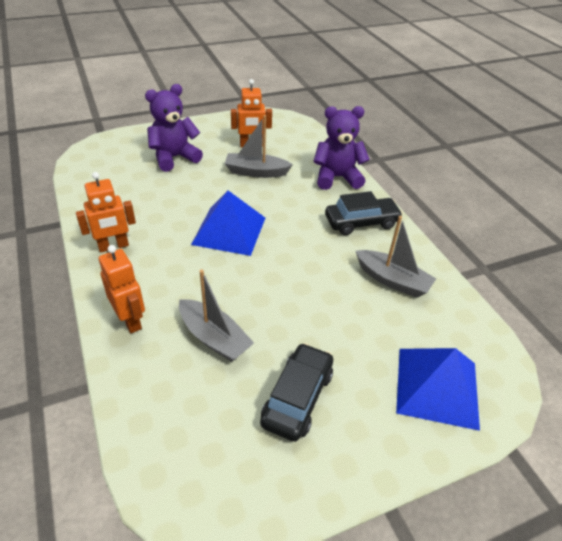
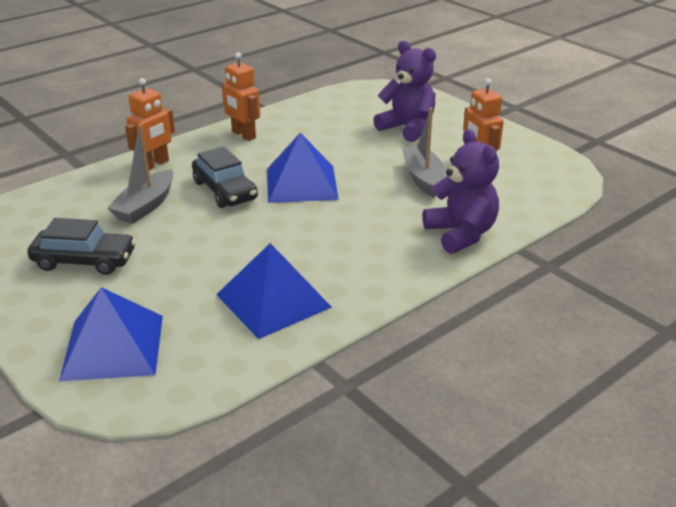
camera: 75 degrees right, 10 degrees down
black car [325,191,403,235] -> black car moved to [192,147,258,208]
grey boat [356,216,436,298] -> blue pyramid [216,243,332,339]

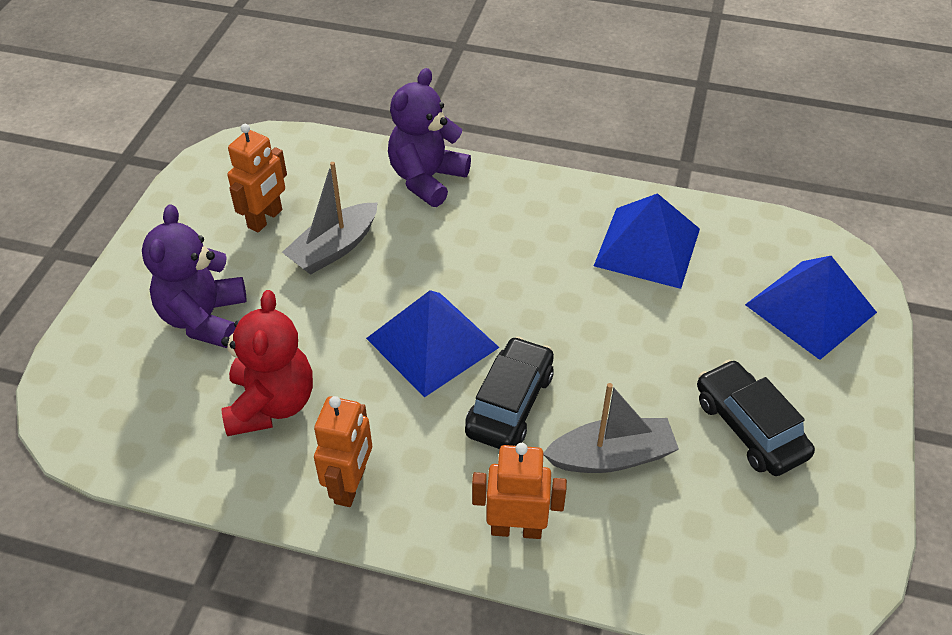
camera: 125 degrees left, 15 degrees up
none -> red teddy bear [221,290,313,436]

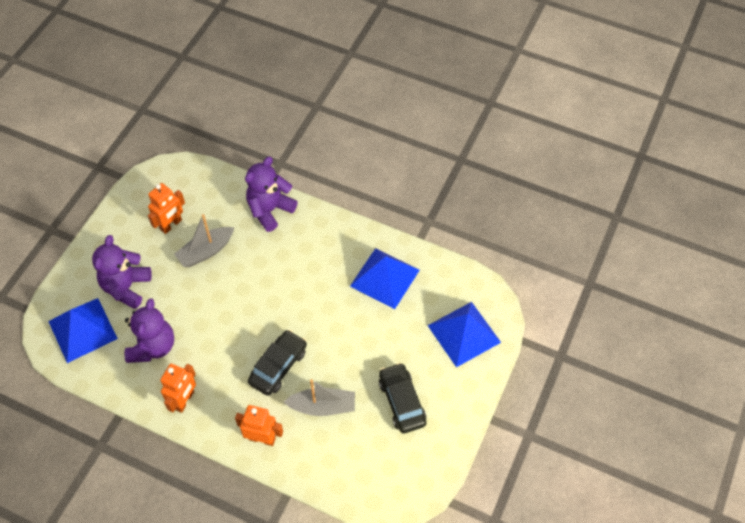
camera: 10 degrees right, 10 degrees up
red teddy bear [221,290,313,436] -> purple teddy bear [124,298,174,363]
blue pyramid [366,290,500,397] -> blue pyramid moved to [48,298,118,363]

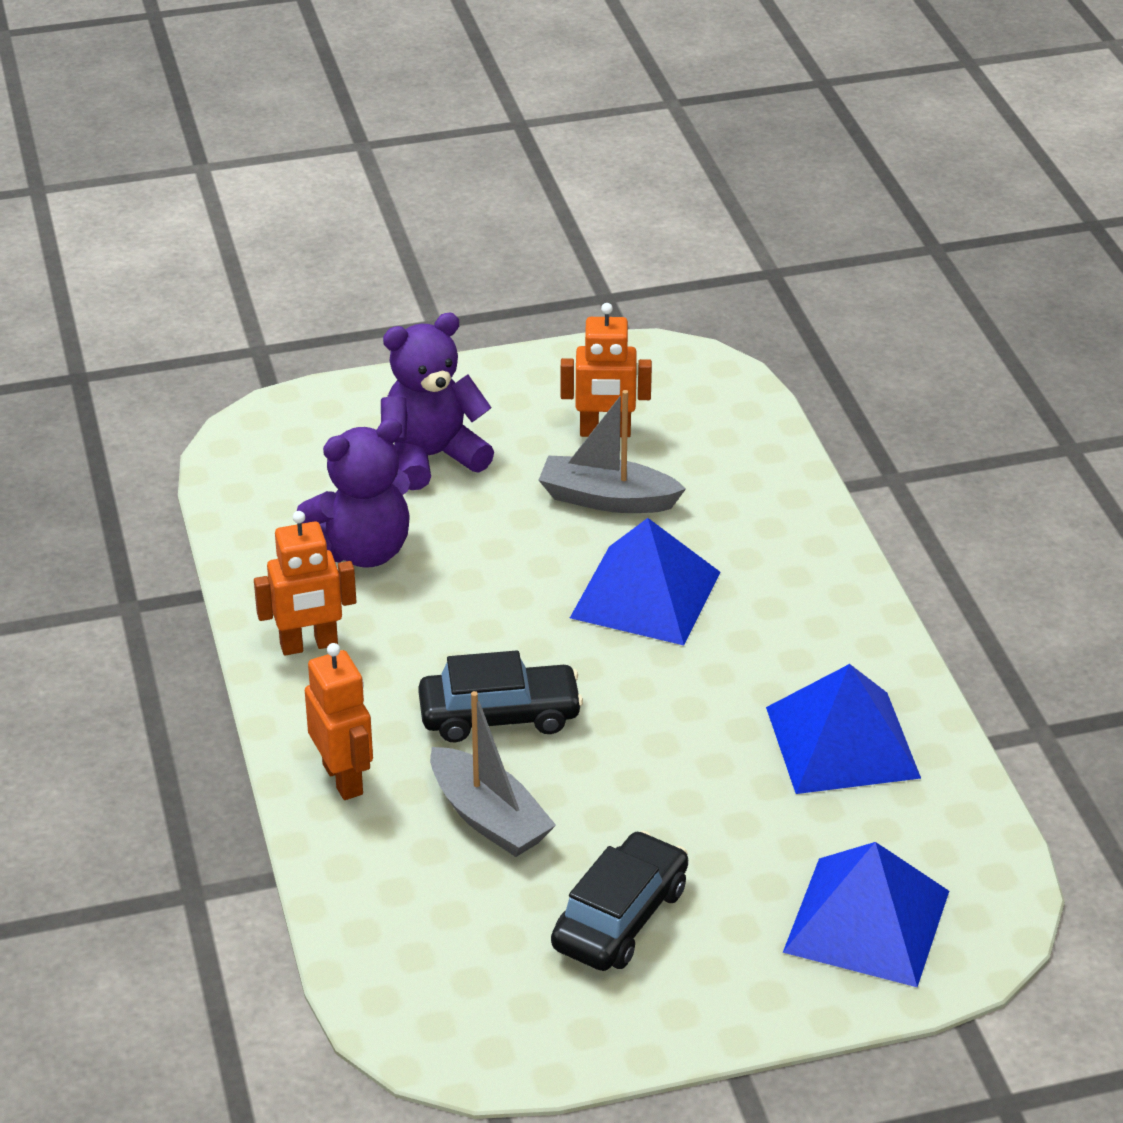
camera: 50 degrees right, 20 degrees down
blue pyramid [48,298,118,363] -> blue pyramid moved to [570,518,721,645]
purple teddy bear [245,157,298,232] -> none

